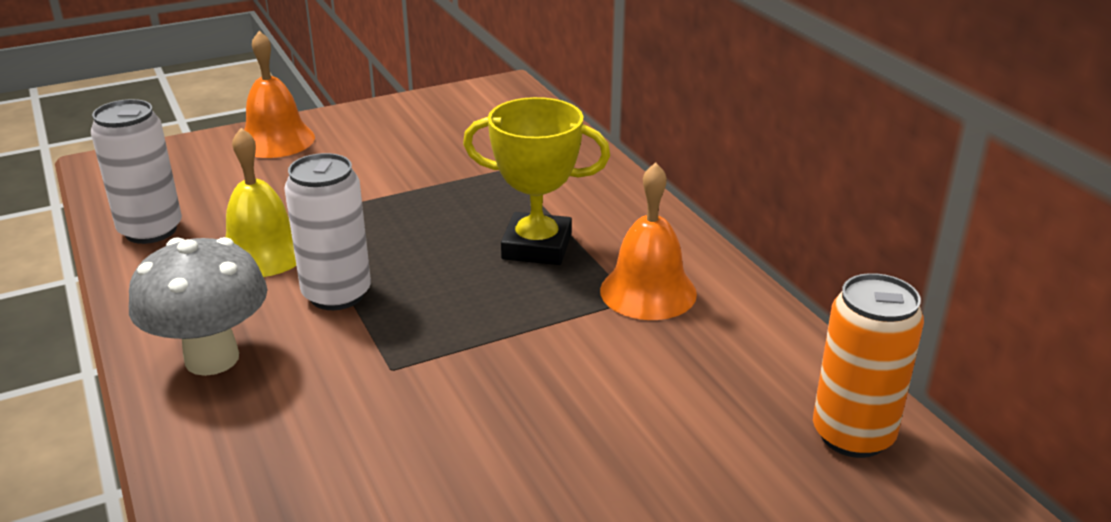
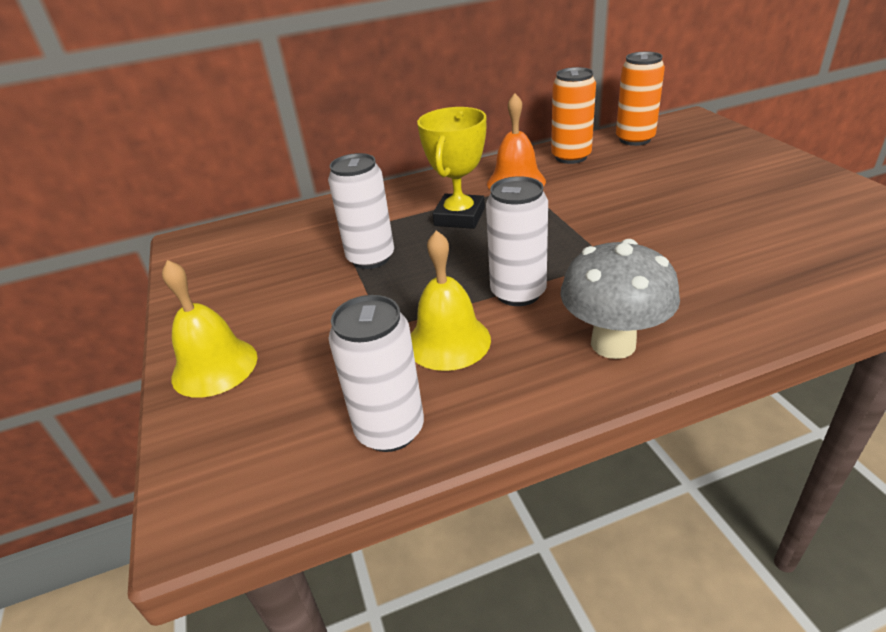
camera: 80 degrees left, 5 degrees up
orange bell [244,31,315,158] -> yellow bell [162,260,257,398]
none -> white can [328,153,394,269]
none -> orange can [551,67,596,164]

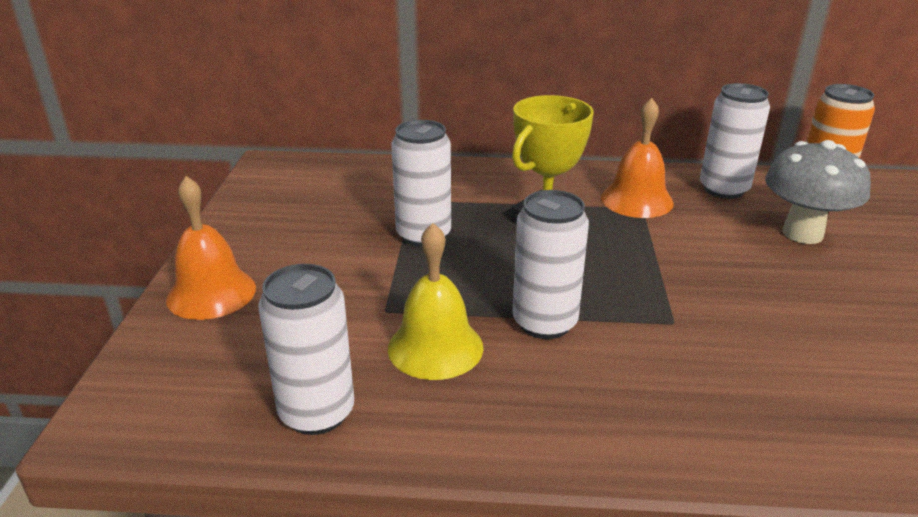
camera: 20 degrees right, 5 degrees down
yellow bell [162,260,257,398] -> orange bell [166,176,256,320]
orange can [551,67,596,164] -> white can [700,83,770,199]
grey mushroom [560,239,680,359] -> grey mushroom moved to [765,140,871,244]

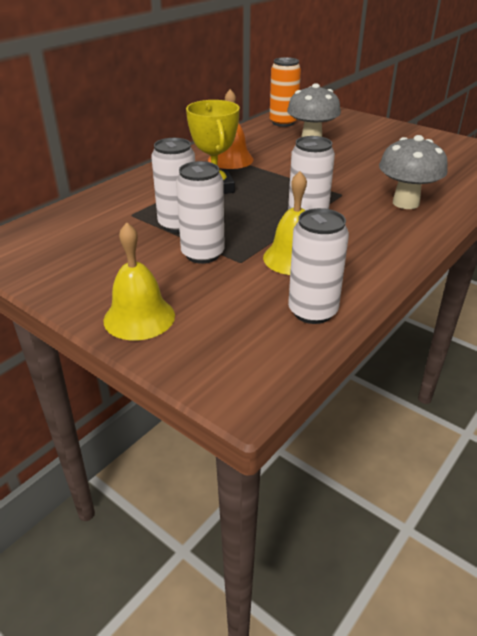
camera: 55 degrees left, 5 degrees up
orange bell [166,176,256,320] -> yellow bell [104,222,175,341]
white can [700,83,770,199] -> white can moved to [176,161,225,264]
none -> grey mushroom [379,135,448,209]

